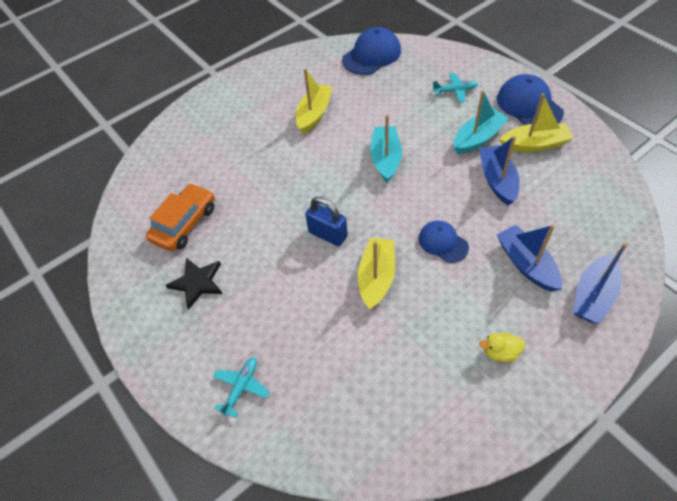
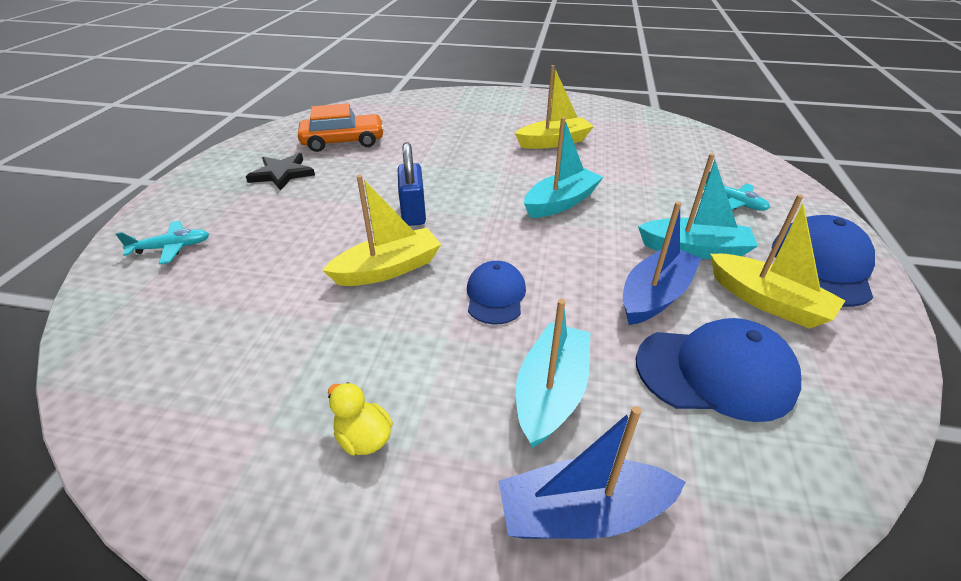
camera: 45 degrees right, 15 degrees down
blue cap [342,27,401,75] -> blue cap moved to [636,318,801,422]
blue boat [497,225,562,292] -> turquoise boat [516,299,590,448]

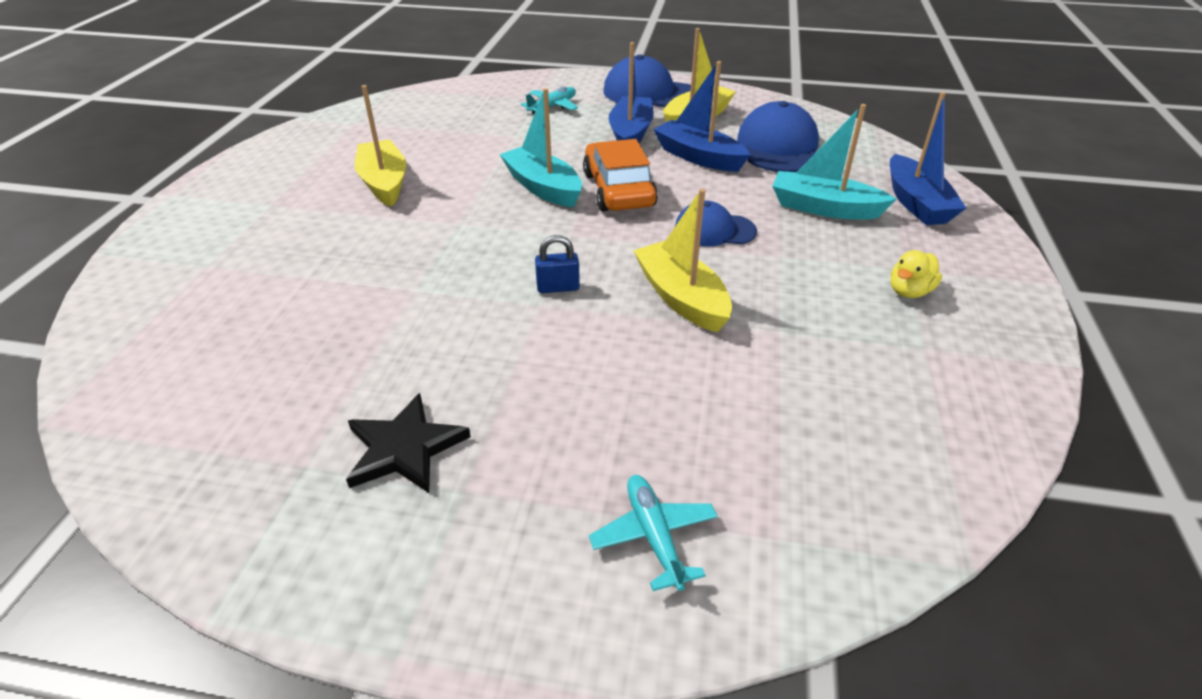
camera: 90 degrees left, 0 degrees up
orange car [298,103,384,152] -> orange car moved to [583,139,658,211]
blue padlock [398,142,426,226] -> blue padlock [535,235,580,293], size x0.61
turquoise boat [638,153,758,259] -> blue boat [609,42,654,143]

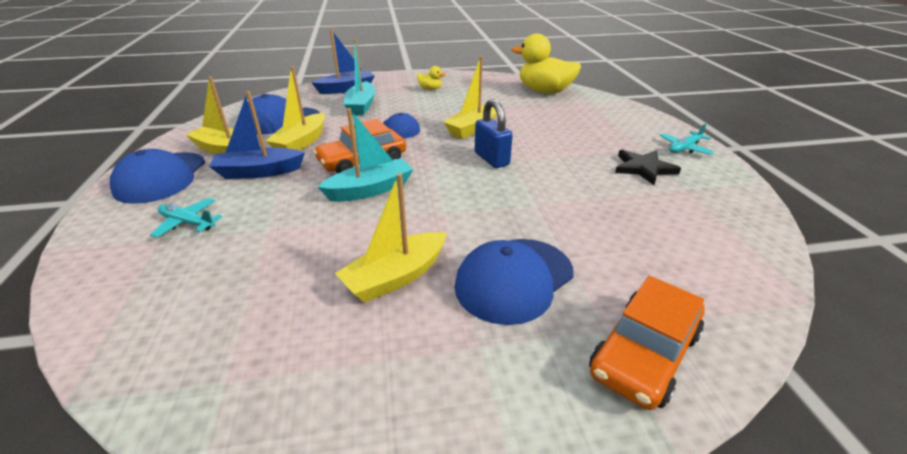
camera: 110 degrees left, 5 degrees down
turquoise boat [500,88,582,207] -> turquoise boat turned 150 degrees counterclockwise [318,108,413,202]
blue padlock [535,235,580,293] -> blue padlock [475,99,513,168], size x1.63
turquoise plane [589,475,718,591] -> turquoise plane moved to [660,124,714,154]
blue boat [653,61,750,172] -> yellow boat [266,66,325,150]
none -> blue cap [454,239,574,325]
none -> yellow duck [512,33,581,93]
none -> orange car [589,276,705,410]

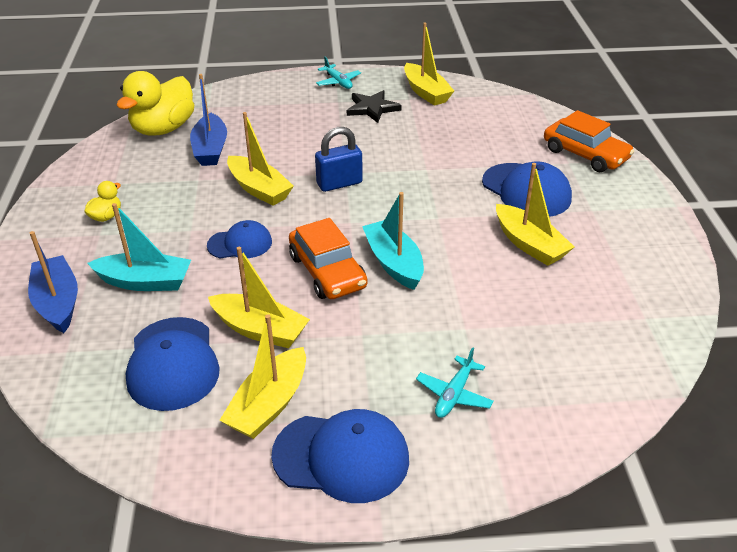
camera: 85 degrees left, 5 degrees up
blue boat [209,91,305,179] -> blue boat moved to [190,74,227,166]
none -> yellow boat [404,22,454,106]

